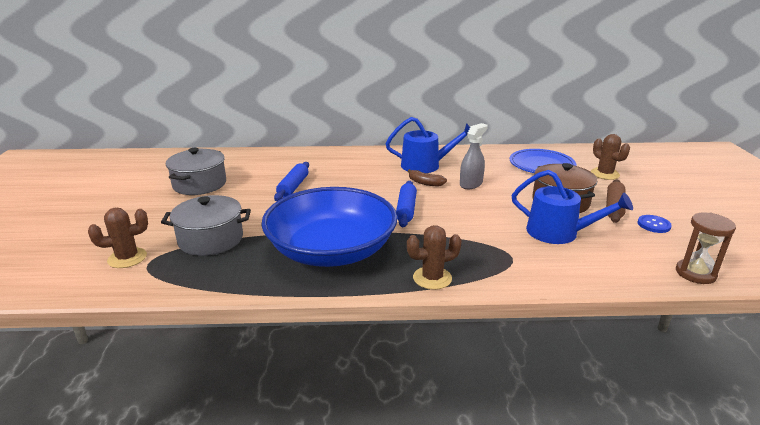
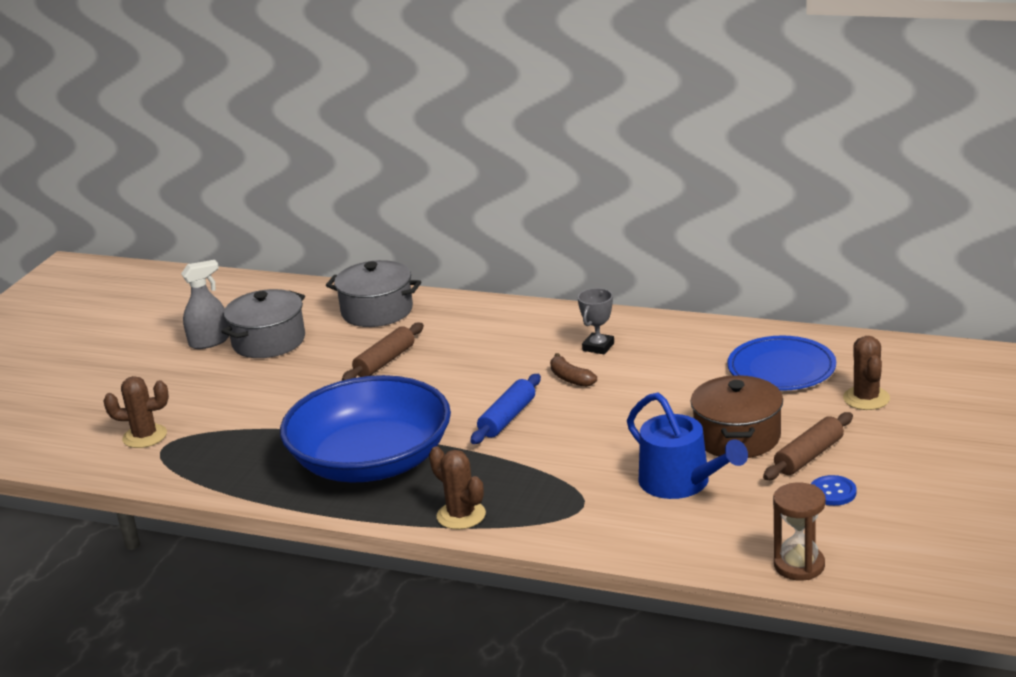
camera: 25 degrees right, 0 degrees up
grey pot [161,195,251,256] -> grey pot moved to [326,260,421,327]
blue rolling pin [274,162,309,201] -> brown rolling pin [342,323,424,381]
blue watering can [385,117,470,173] -> grey trophy [578,288,614,354]
brown cactus [407,225,462,290] -> brown cactus turned 45 degrees clockwise [429,446,486,529]
grey spray bottle [460,123,488,189] -> grey spray bottle moved to [181,260,229,349]

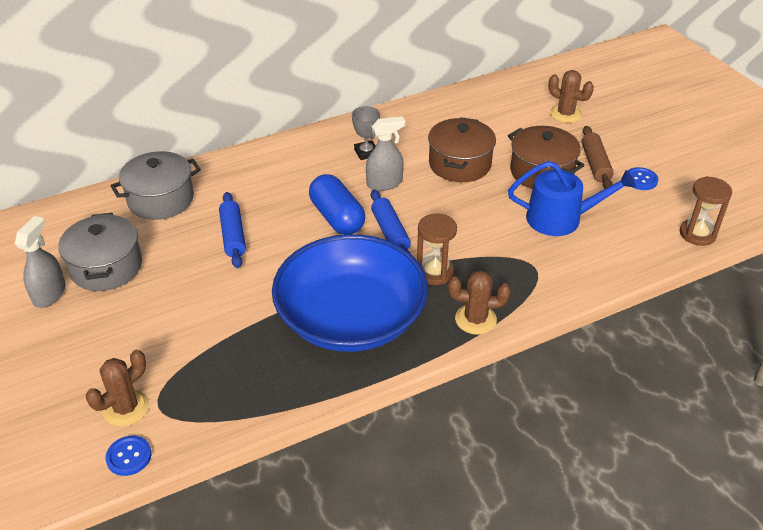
camera: 50 degrees left, 15 degrees up
brown rolling pin [342,323,424,381] -> blue rolling pin [219,192,246,268]
brown banana [550,353,597,387] -> grey spray bottle [366,116,405,191]
blue plate [727,336,836,391] -> none
none -> blue button [106,436,152,476]
none -> blue capsule [309,174,365,235]
none -> brown hourglass [417,213,457,285]
none -> brown pot [428,117,496,182]

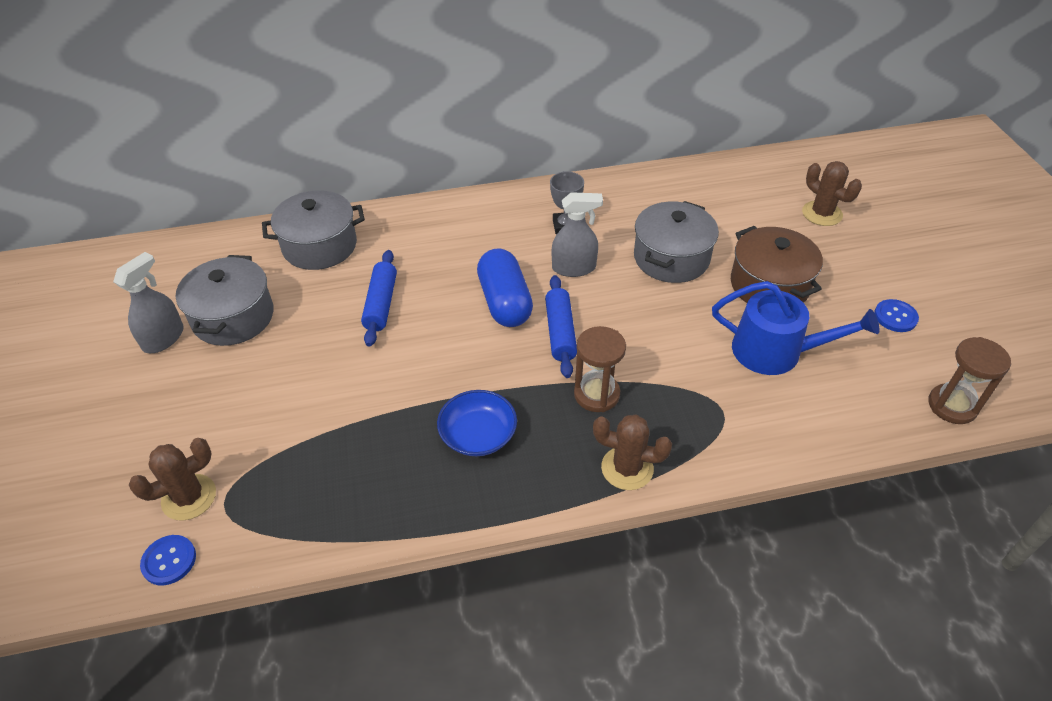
camera: 15 degrees right, 5 degrees up
blue bowl [272,234,428,352] -> blue bowl [437,390,517,456], size x0.43
brown pot [428,117,496,182] -> grey pot [634,201,719,283]
brown rolling pin [582,126,614,189] -> none

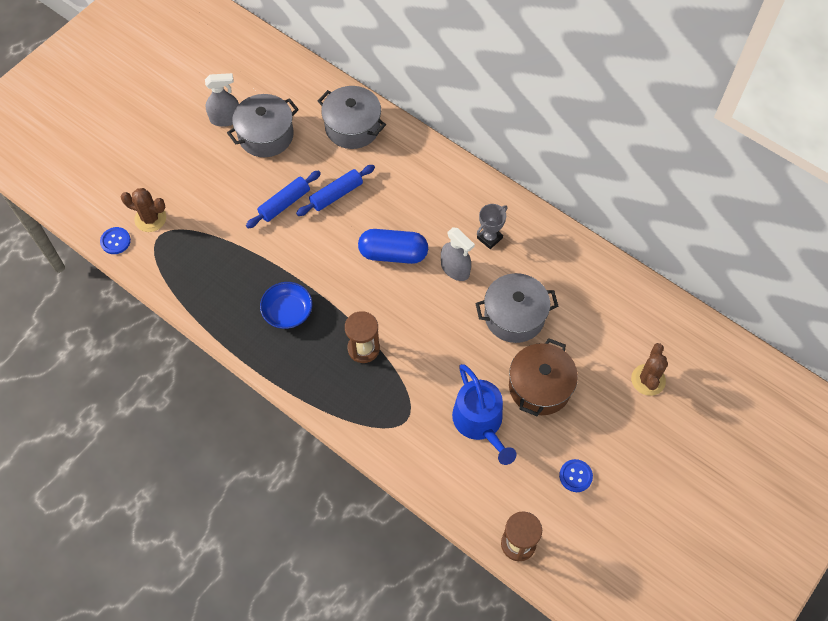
camera: 50 degrees right, 15 degrees up
blue capsule [477,248,533,327] -> blue capsule turned 60 degrees clockwise [358,229,428,264]
blue rolling pin [545,275,577,378] -> blue rolling pin moved to [246,170,321,228]
brown cactus [593,415,672,490] -> none

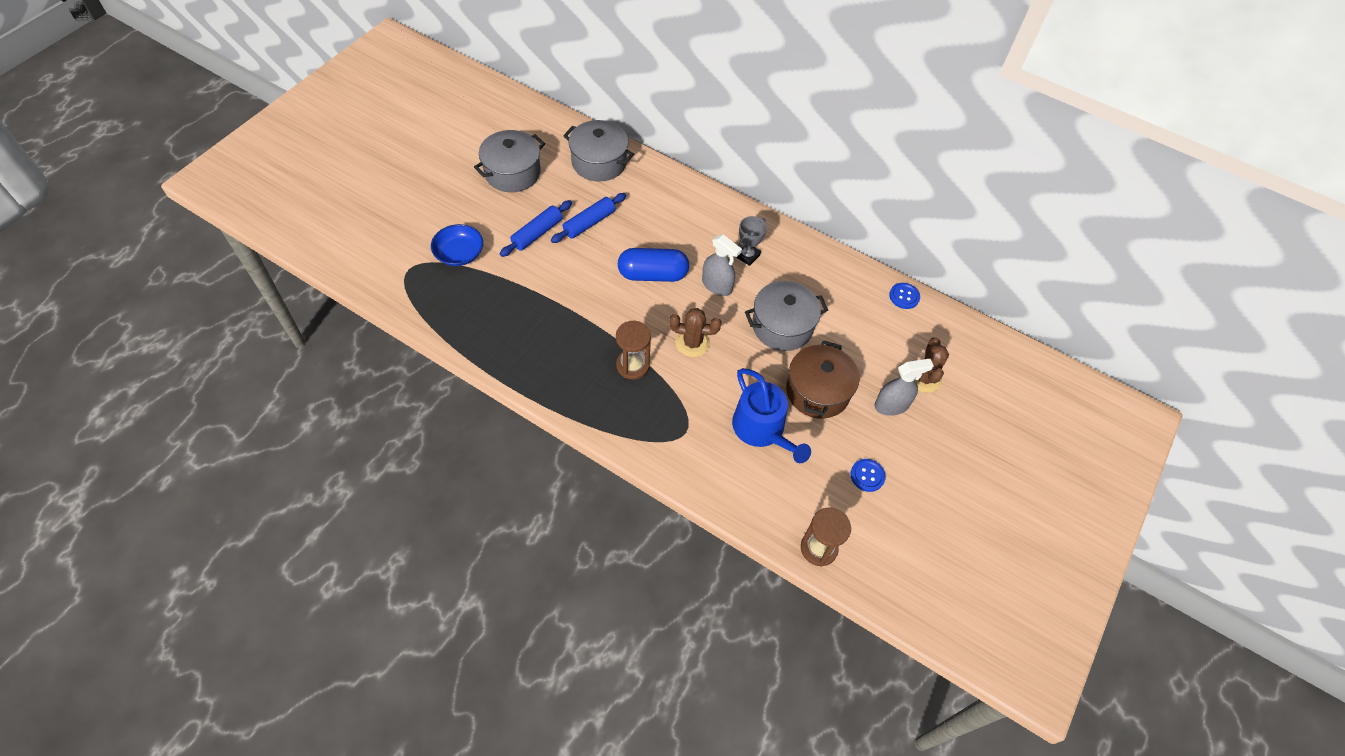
camera: 10 degrees left, 5 degrees down
blue button [100,227,131,254] -> blue button moved to [889,283,920,309]
brown cactus [121,188,166,232] -> brown cactus moved to [669,308,722,357]
grey spray bottle [205,73,239,127] -> grey spray bottle moved to [874,359,934,416]
blue bowl [260,282,312,329] -> blue bowl moved to [431,224,483,266]

